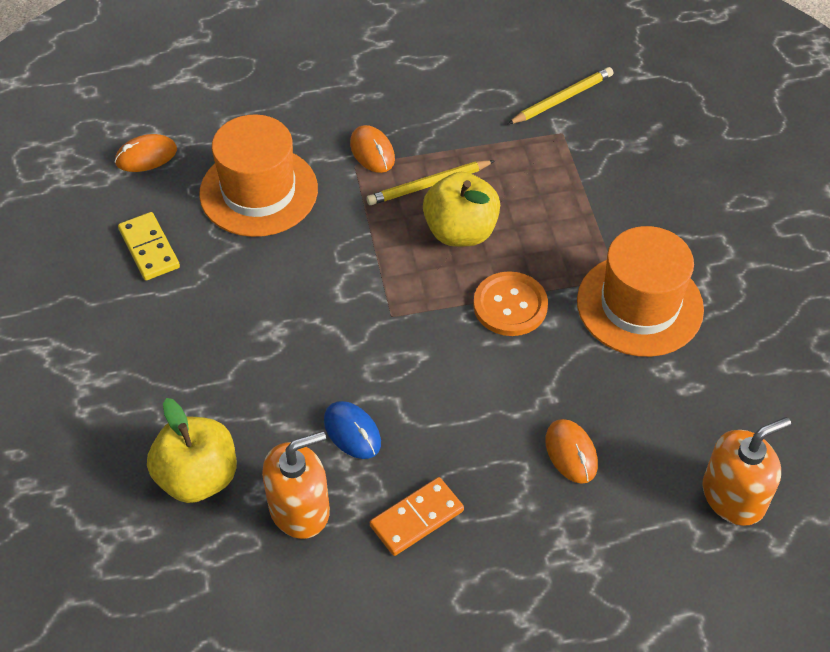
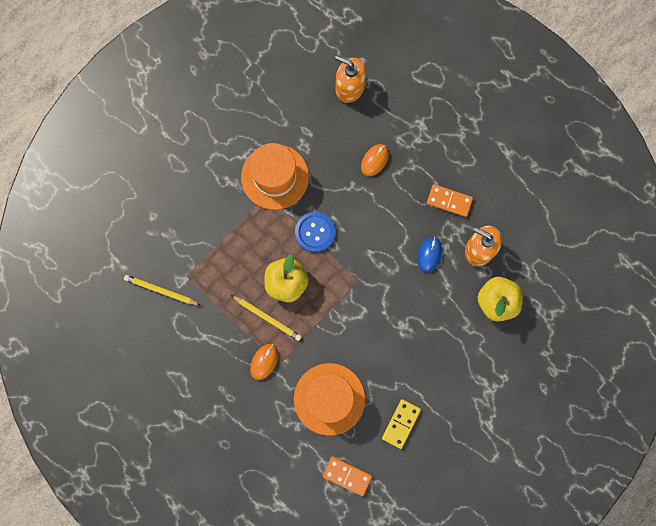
camera: 125 degrees left, 25 degrees up
orange mouse [115,134,177,172] -> orange domino [323,457,372,496]
orange button [473,271,548,336] -> blue button [295,212,335,252]

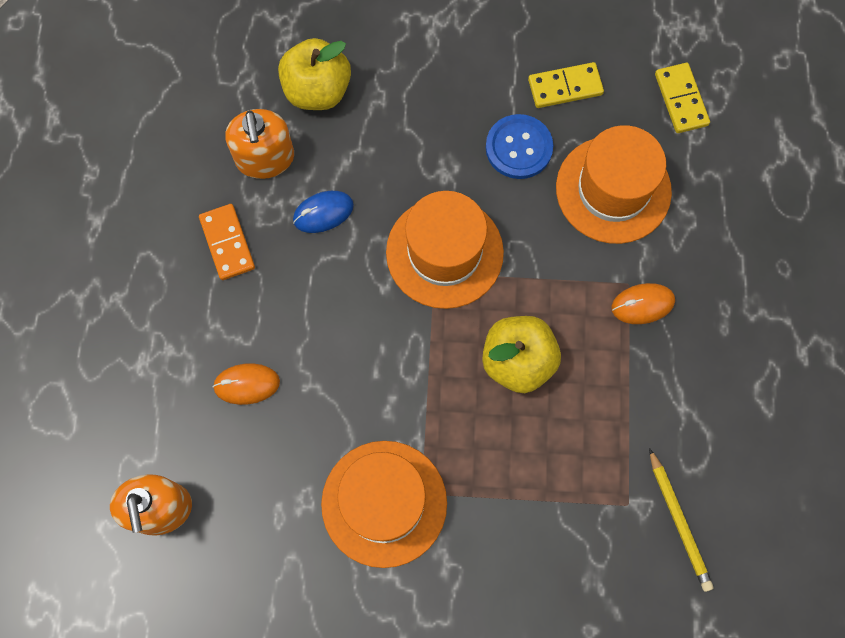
camera: 130 degrees left, 5 degrees down
yellow pencil [231,295,302,341] -> none
blue button [295,212,335,252] -> blue button moved to [486,114,553,179]
orange domino [323,457,372,496] -> yellow domino [655,63,710,133]
none -> orange hat [386,191,504,309]

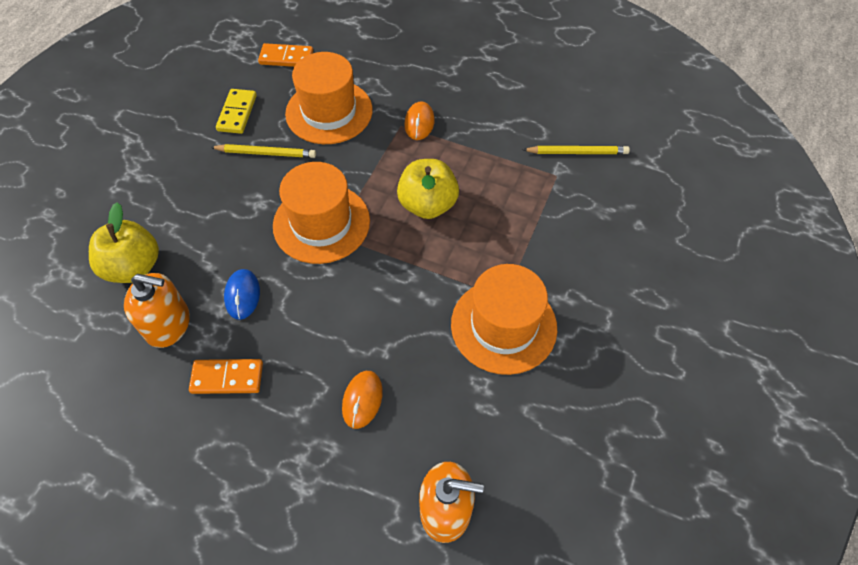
camera: 70 degrees left, 15 degrees down
blue button [486,114,553,179] -> yellow pencil [210,144,316,158]
yellow domino [655,63,710,133] -> orange domino [258,43,313,67]

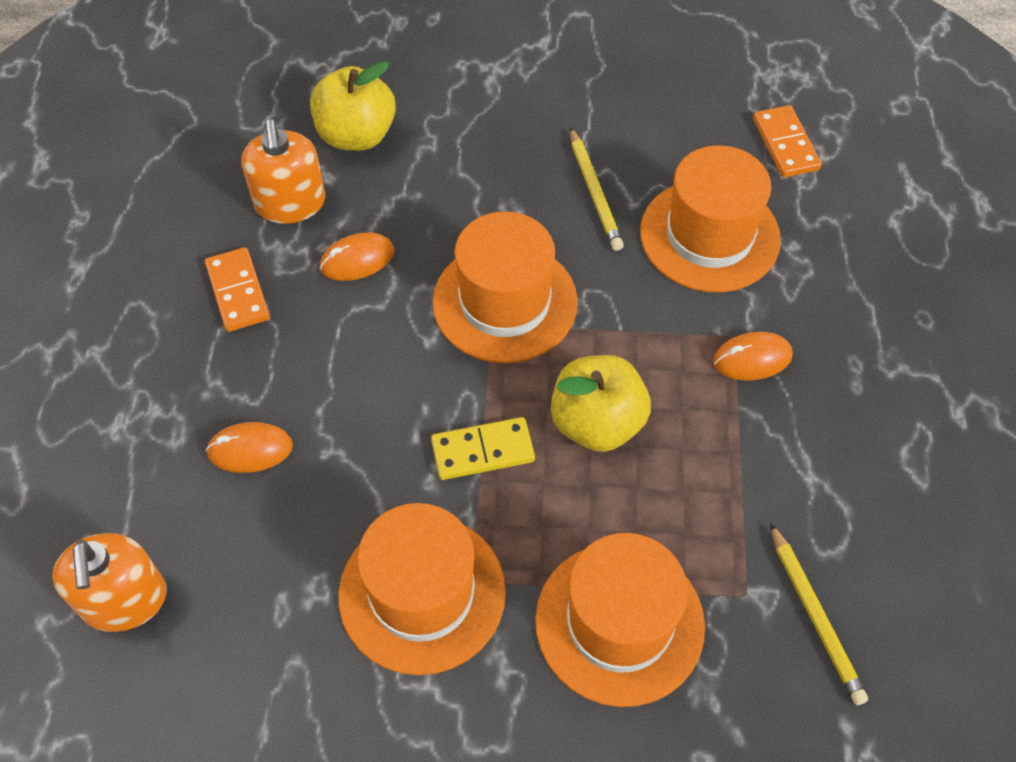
camera: 70 degrees right, 0 degrees up
yellow domino [216,89,257,134] -> yellow domino moved to [431,417,535,480]
blue mouse [224,269,260,320] -> orange mouse [320,232,395,281]
none -> orange hat [535,533,705,707]

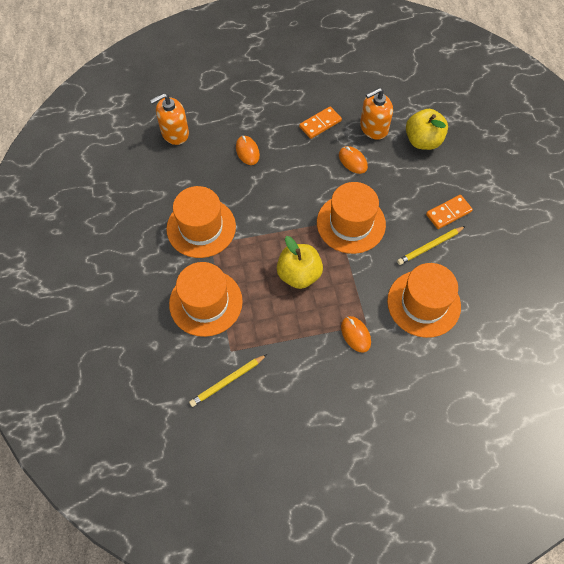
camera: 75 degrees right, 5 degrees up
yellow domino [431,417,535,480] -> none
orange domino [753,105,822,178] -> orange domino moved to [426,195,473,229]

